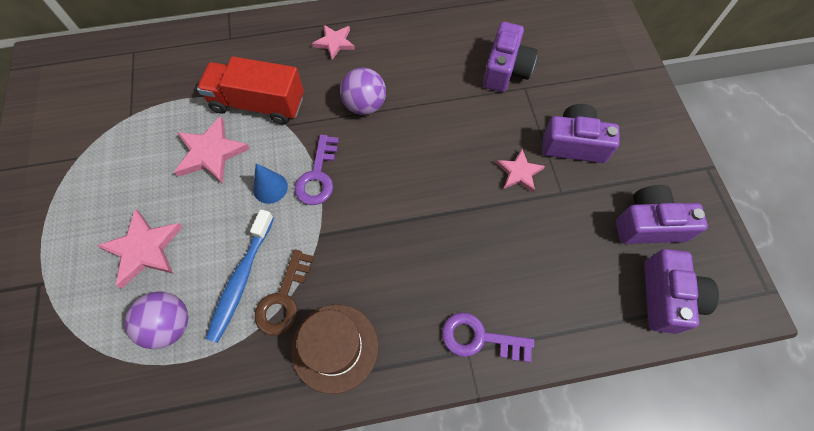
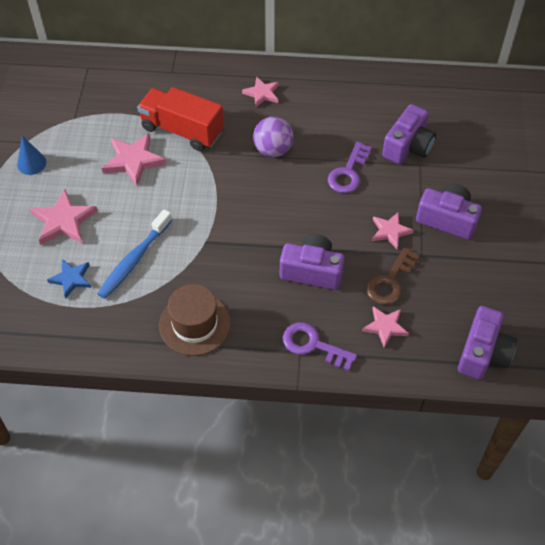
camera: 15 degrees right, 10 degrees down
purple ball [124,292,188,349] -> blue star [47,259,91,299]
blue cone [253,163,288,204] -> blue cone moved to [17,136,46,175]
brown key [255,250,314,336] -> brown key moved to [366,247,420,305]
purple key [294,135,339,205] -> purple key moved to [328,142,372,193]
purple camera [616,185,708,244] -> purple camera moved to [280,234,344,290]
none -> pink star [362,306,409,348]

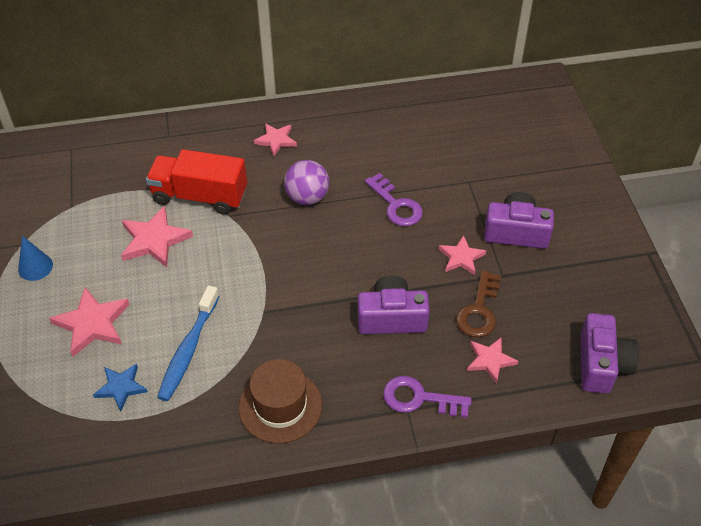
camera: 15 degrees left, 5 degrees down
purple key [328,142,372,193] -> purple key turned 45 degrees counterclockwise [365,173,423,226]
purple camera [382,104,436,164] -> none

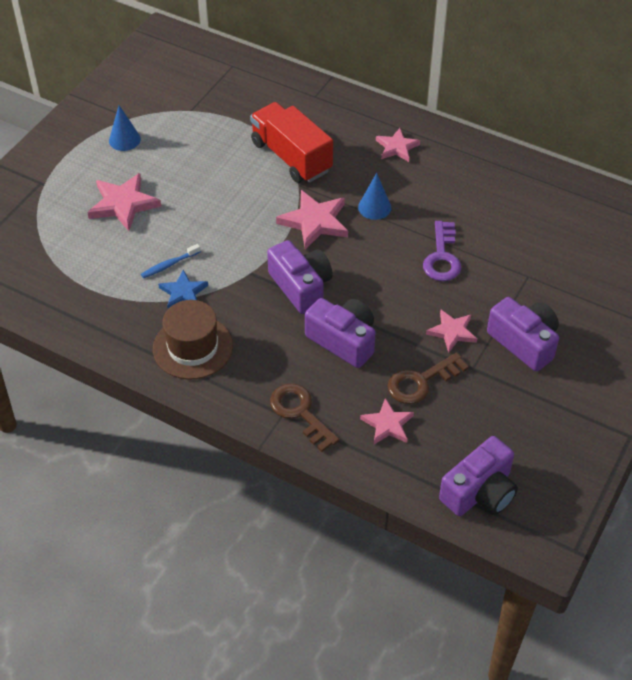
camera: 40 degrees right, 0 degrees up
blue star [93,364,148,412] -> blue star moved to [158,270,208,309]
pink star [121,206,193,267] -> pink star moved to [276,190,348,249]
blue toothbrush [157,285,219,401] -> blue toothbrush [141,244,201,278], size x0.53
purple ball [284,160,329,205] -> blue cone [358,173,391,220]
purple key [383,376,472,418] -> brown key [270,384,340,452]
none -> purple camera [267,240,333,314]

